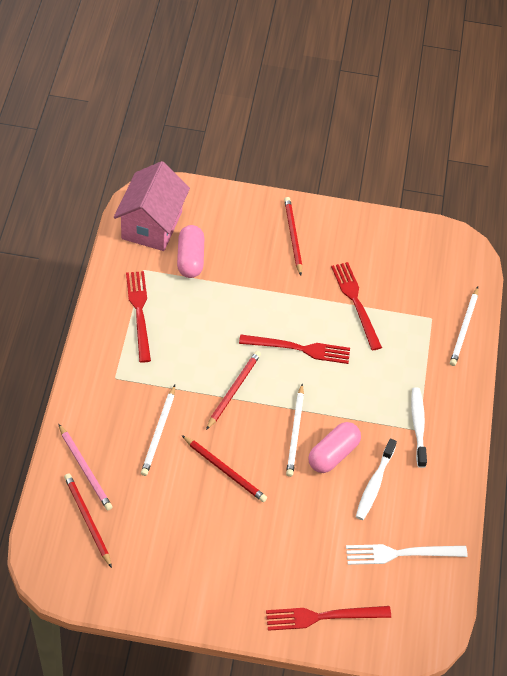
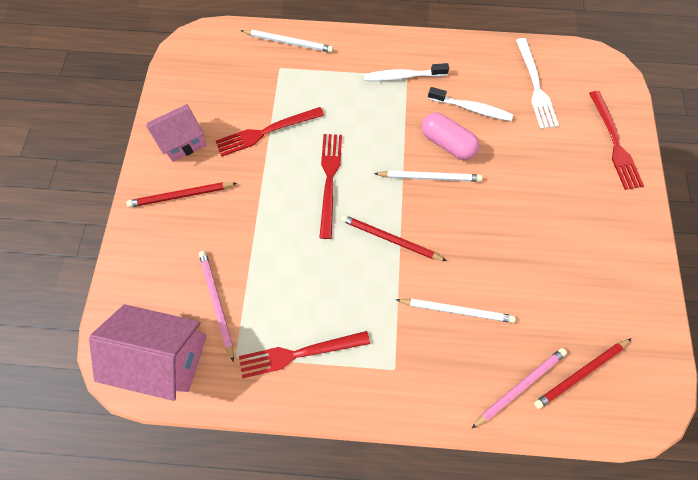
camera: 90 degrees left, 15 degrees up
pink capsule [177,225,204,278] -> pink pencil [199,251,234,362]
red pencil [182,435,267,502] -> none
none -> pink house [146,104,207,162]

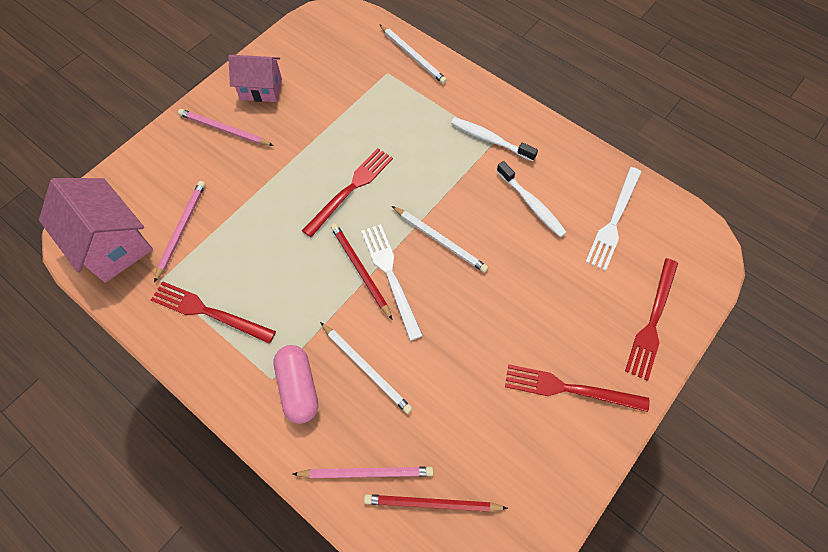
camera: 35 degrees right, 5 degrees down
red pencil [126,182,237,207] -> pink pencil [178,109,274,146]
red fork [216,107,324,157] -> red fork moved to [505,364,650,412]
pink capsule [421,112,480,160] -> pink capsule moved to [273,345,318,424]
none -> white fork [361,224,423,341]

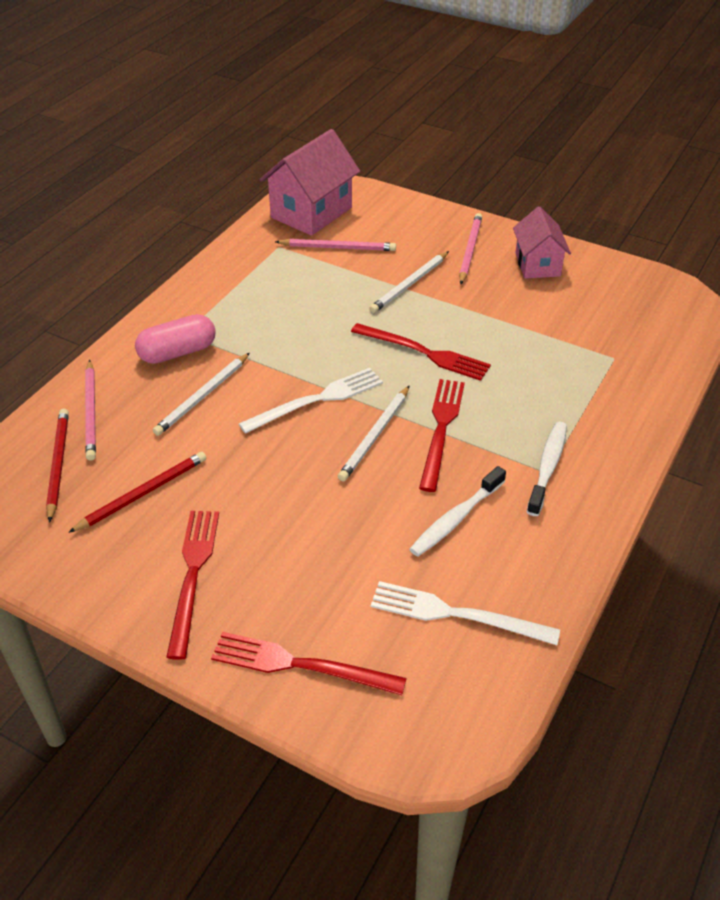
camera: 80 degrees right, 20 degrees down
red fork [151,281,276,344] -> red fork moved to [419,379,465,492]
red pencil [331,223,392,319] -> red pencil moved to [68,452,206,533]
white pencil [379,24,447,84] -> white pencil moved to [369,251,449,313]

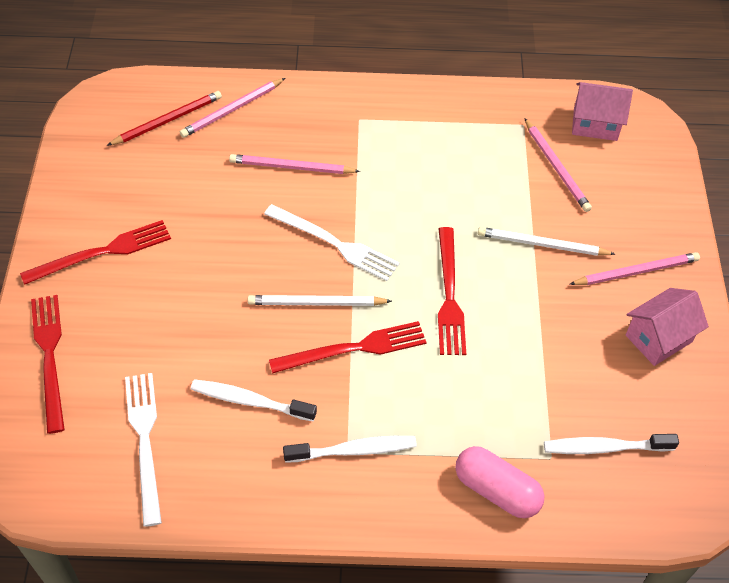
camera: 60 degrees right, 10 degrees up
red pencil [68,452,206,533] -> none
pink capsule [135,314,216,364] -> pink capsule moved to [455,446,545,518]
white pencil [153,353,250,436] -> pink pencil [229,154,360,174]
pink house [260,129,360,236] -> pink house [572,82,633,141], size x0.64
none -> white toothbrush [544,434,679,454]

